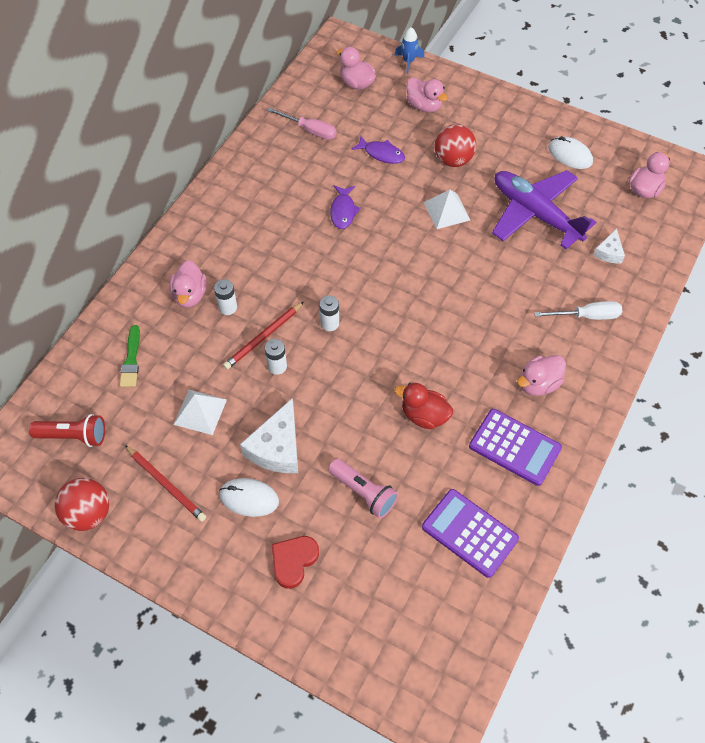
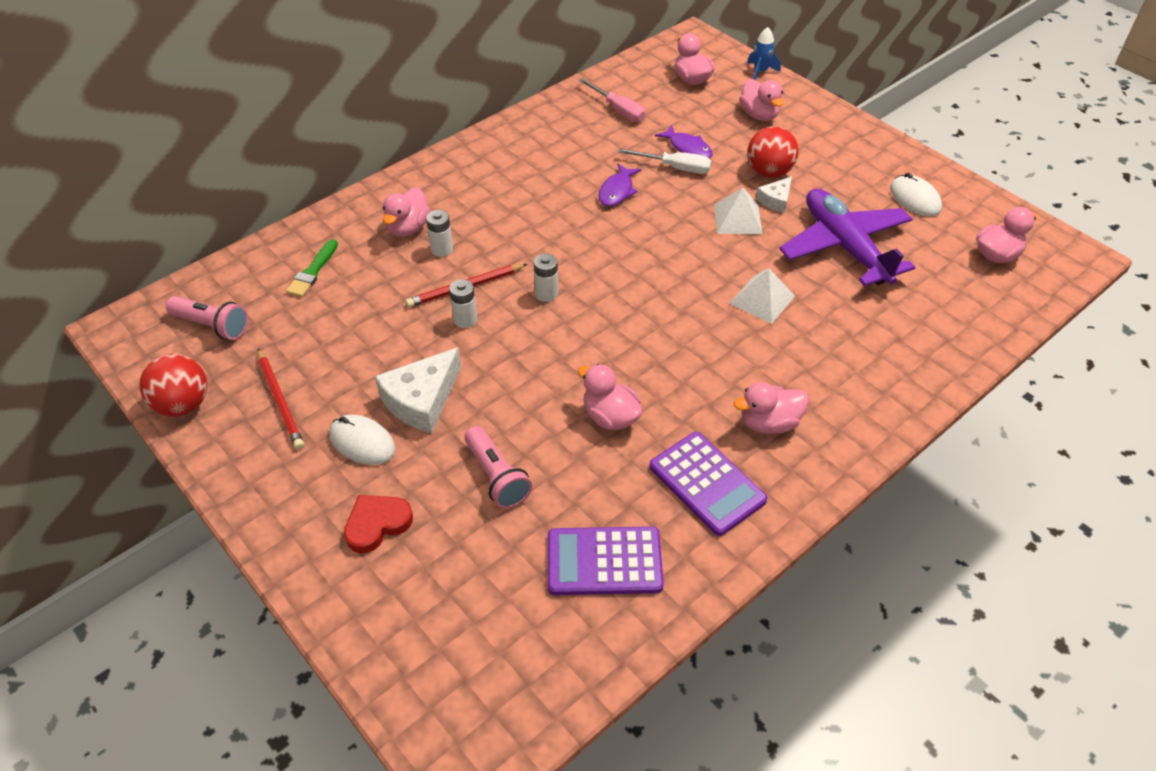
camera: 20 degrees right, 10 degrees down
red flashlight [29,414,105,447] -> pink flashlight [166,296,248,340]
white pyramid [173,390,227,435] -> white pyramid moved to [730,268,795,324]
red duck [395,383,453,429] -> pink duck [578,364,642,430]
purple calculator [422,489,519,578] -> purple calculator turned 60 degrees counterclockwise [548,527,664,595]
white screwdriver [534,301,622,320] -> white screwdriver moved to [618,148,711,174]
white cheese [593,229,625,263] -> white cheese moved to [756,176,792,213]

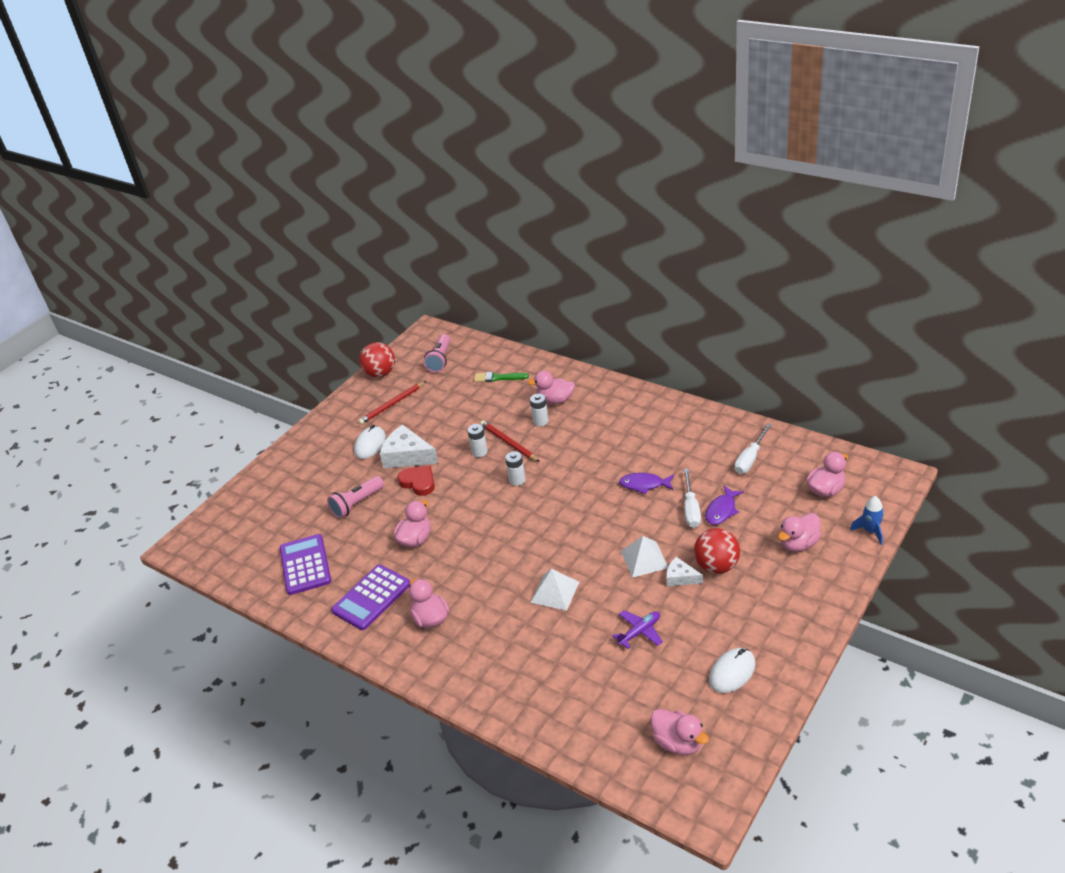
camera: 80 degrees right, 10 degrees down
red heart [344,495,413,553] -> red heart moved to [397,466,435,496]
pink screwdriver [579,78,645,122] -> white screwdriver [735,424,772,474]
purple plane [779,188,916,286] -> purple plane [613,610,663,649], size x0.44

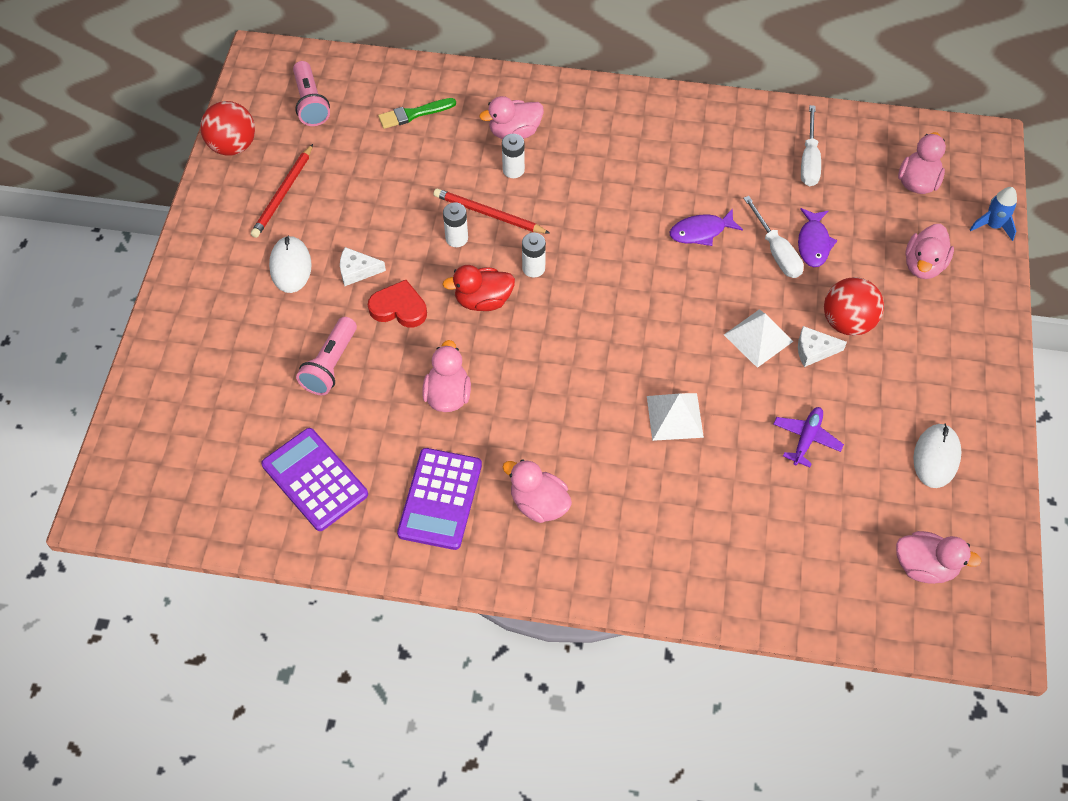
camera: 30 degrees left, 20 degrees up
white cheese [380,425,438,468] -> white cheese [340,247,386,286], size x0.55
none -> red duck [442,265,515,311]

